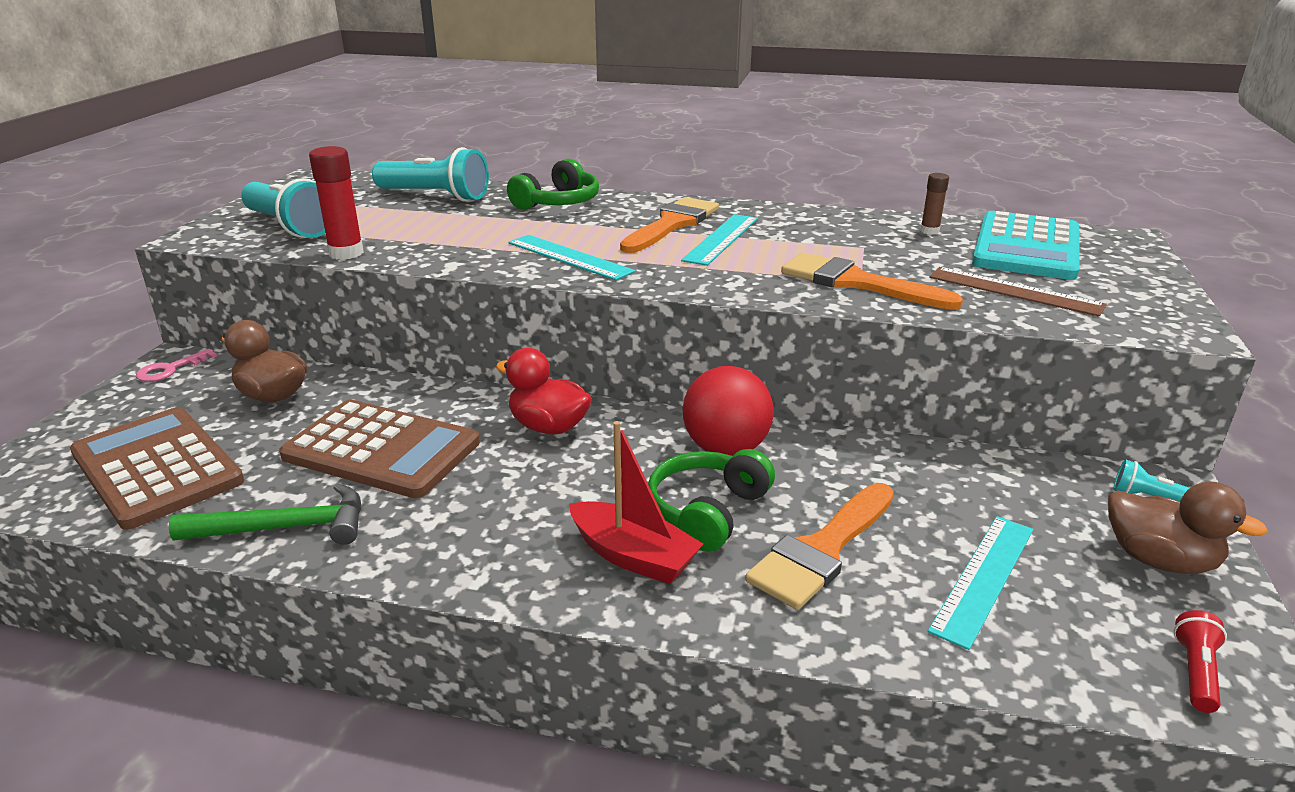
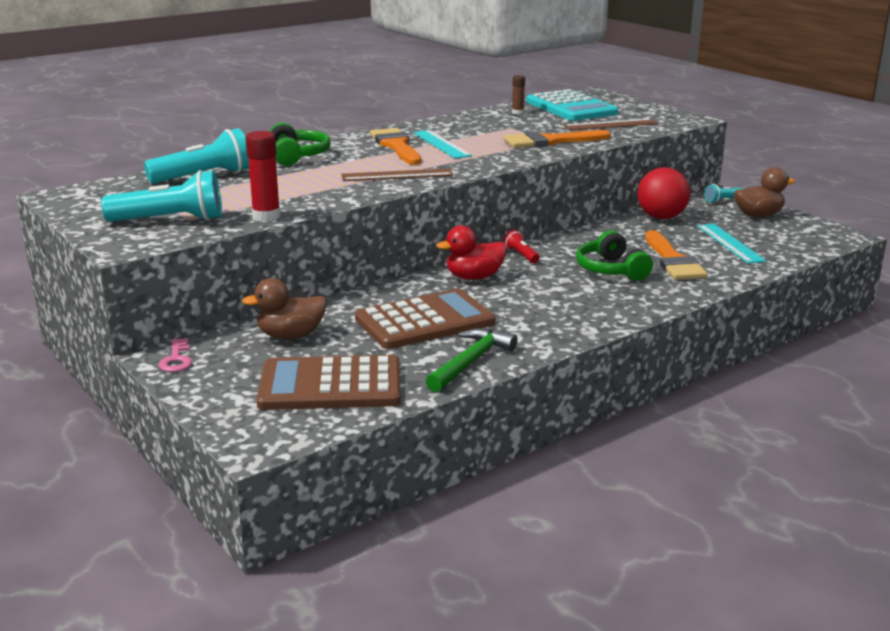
camera: 50 degrees left, 5 degrees down
turquoise ruler [508,235,635,280] -> brown ruler [341,168,453,181]
red boat [569,421,703,584] -> none
red ball [683,366,774,456] -> red ball moved to [637,167,690,219]
red flashlight [1174,610,1227,713] -> red flashlight moved to [504,230,540,263]

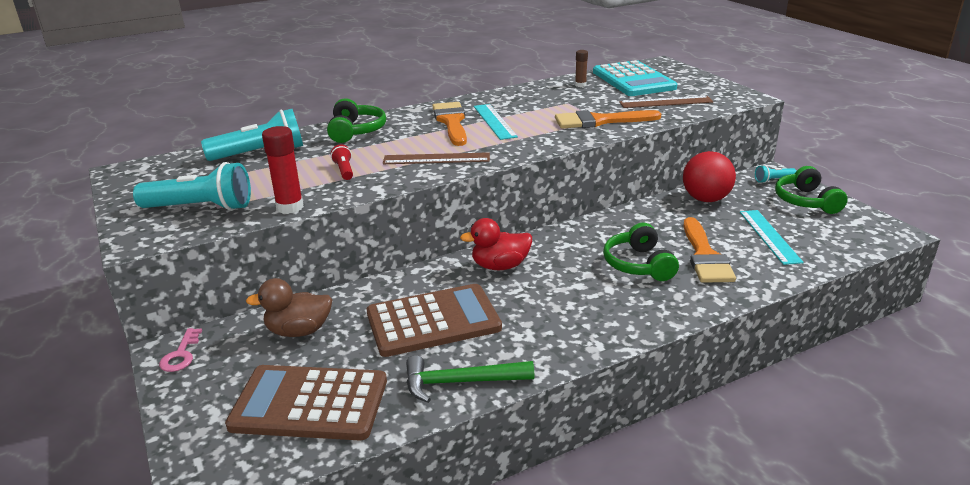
camera: 10 degrees right, 5 degrees up
green hammer [426,328,518,392] -> green hammer turned 135 degrees counterclockwise [406,355,534,403]
red flashlight [504,230,540,263] -> red flashlight moved to [331,145,353,180]
brown duck [734,167,795,217] -> green headphones [775,166,848,214]

